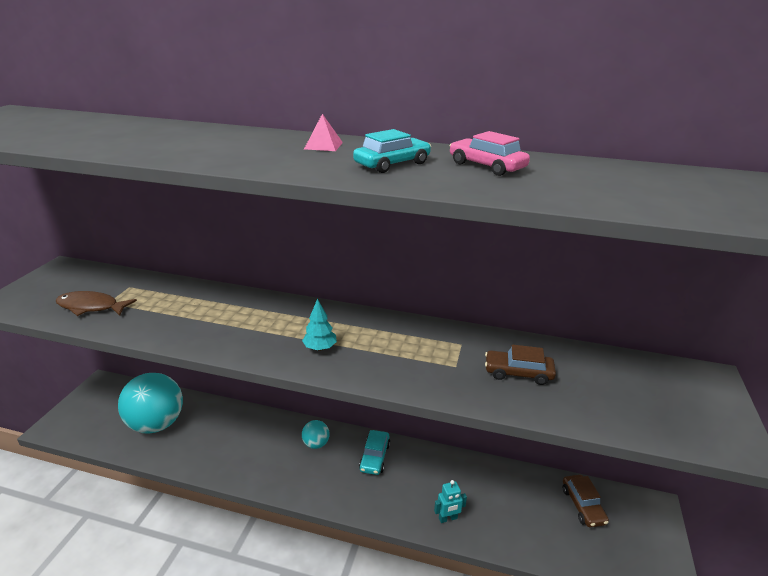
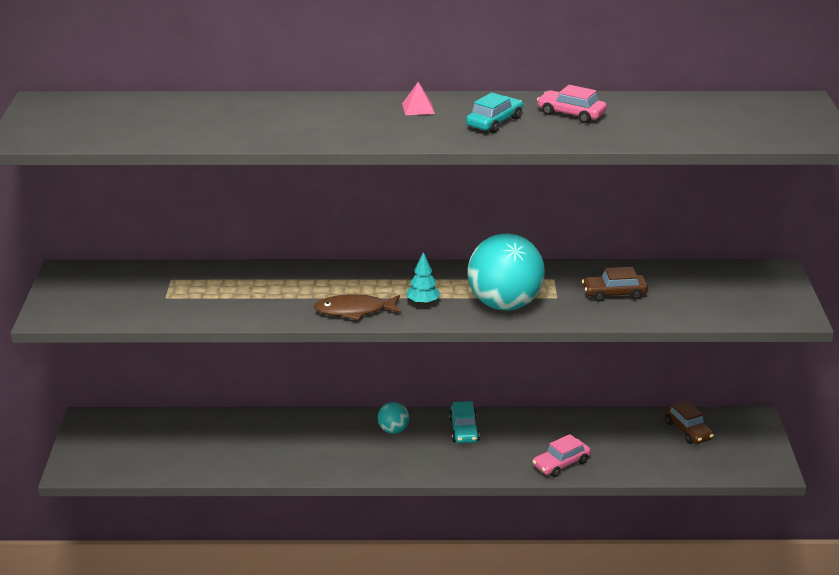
camera: 15 degrees left, 0 degrees up
brown fish [56,291,137,316] -> brown fish moved to [314,294,402,320]
turquoise ball [118,373,183,433] -> turquoise ball moved to [468,233,545,311]
turquoise robot [434,480,467,523] -> pink car [532,434,591,477]

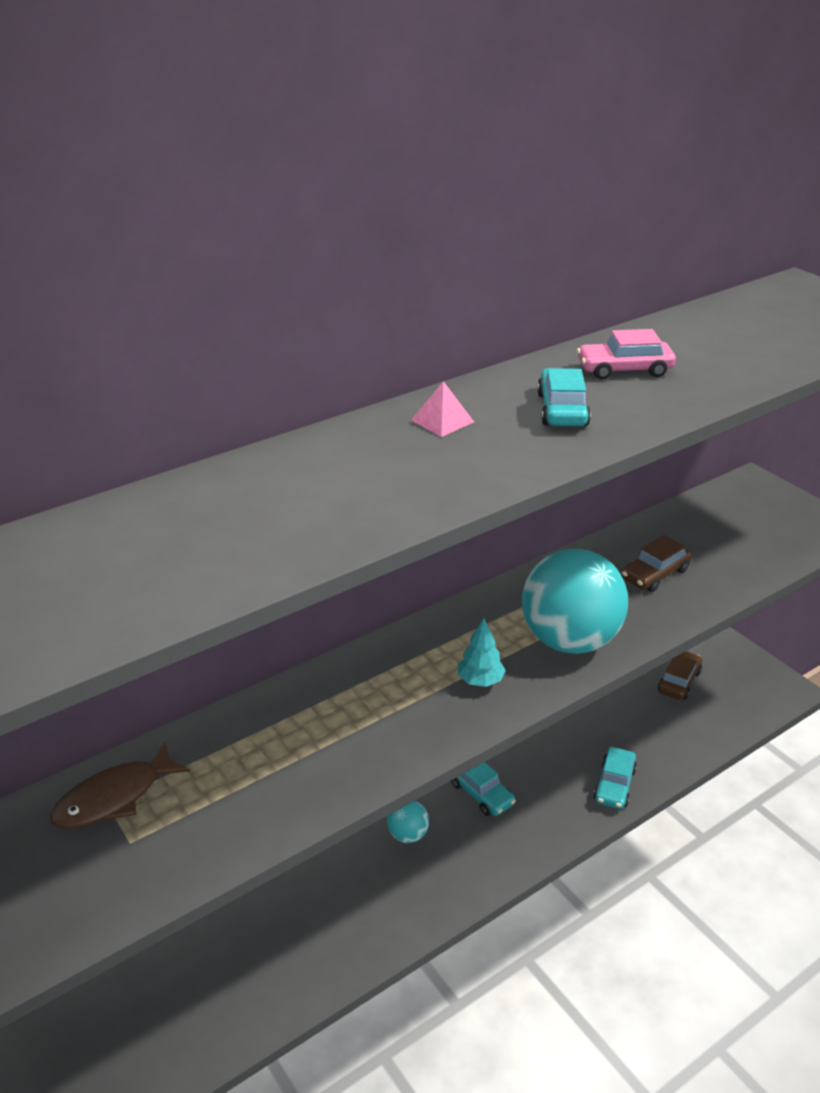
camera: 35 degrees left, 5 degrees up
brown fish [314,294,402,320] -> brown fish moved to [50,742,190,829]
pink car [532,434,591,477] -> turquoise car [593,747,637,809]
brown car [664,401,714,444] -> brown car turned 90 degrees counterclockwise [658,651,702,700]

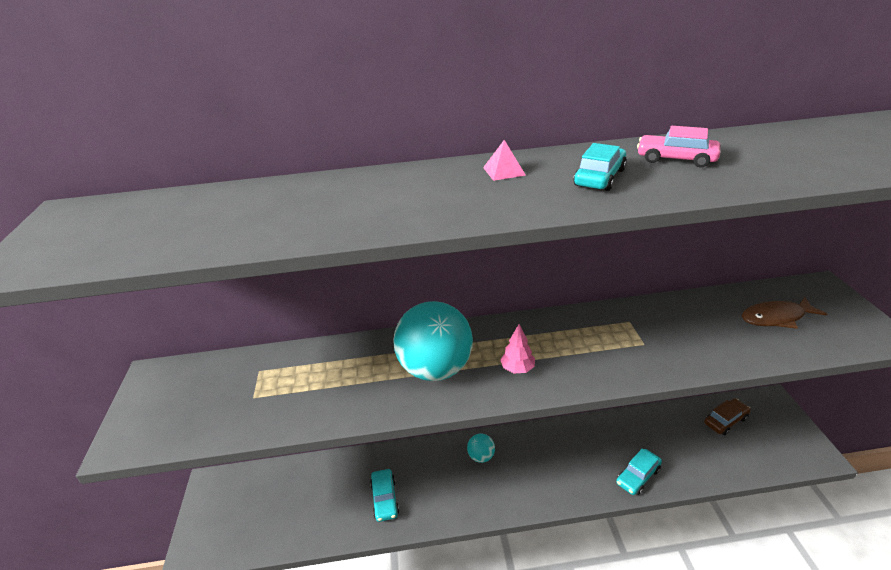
camera: 30 degrees right, 0 degrees up
brown fish [50,742,190,829] -> brown fish moved to [742,297,827,329]
turquoise car [451,762,516,816] -> turquoise car moved to [370,469,399,522]
turquoise tree [458,618,506,687] -> pink tree [500,324,535,373]
turquoise ball [522,549,628,654] -> turquoise ball moved to [393,301,473,381]
brown car [621,535,692,592] -> none

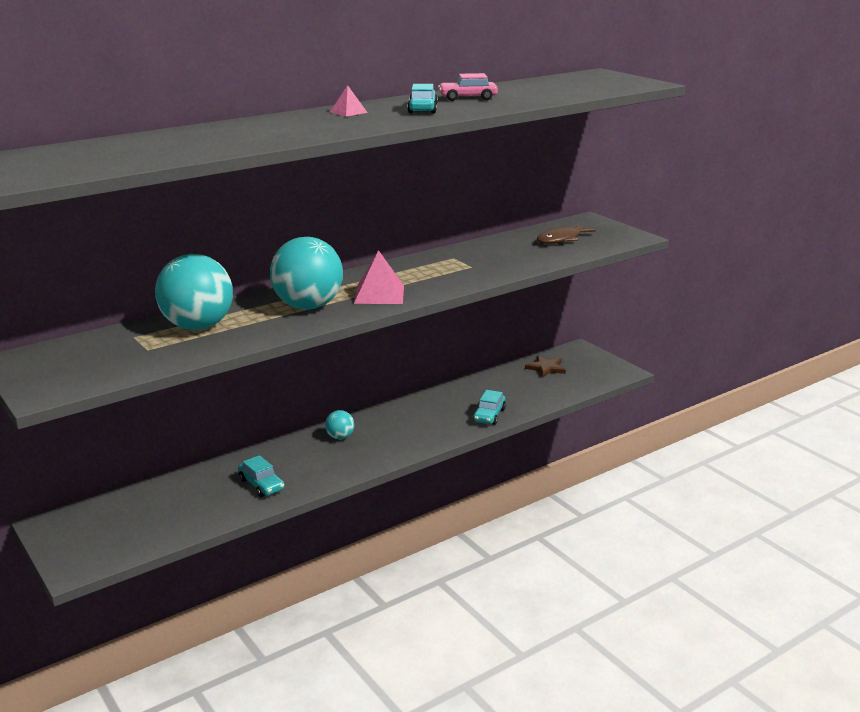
camera: 30 degrees left, 10 degrees down
pink tree [500,324,535,373] -> pink pyramid [354,250,404,304]
brown car [704,398,751,435] -> brown star [525,356,566,378]
none -> turquoise ball [155,254,233,330]

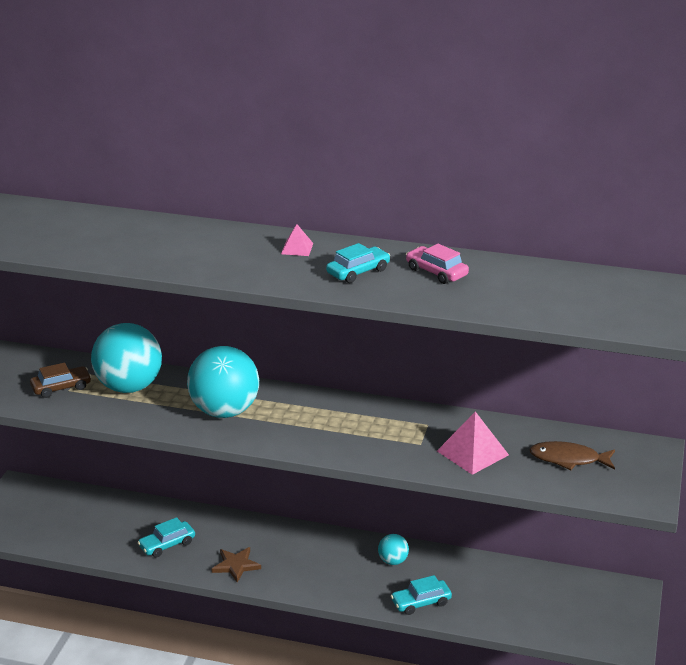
camera: 50 degrees right, 5 degrees up
turquoise car [238,455,285,497] -> turquoise car turned 45 degrees clockwise [137,517,195,558]
turquoise ball [325,410,355,440] -> turquoise ball moved to [378,534,409,565]
pink pyramid [354,250,404,304] -> pink pyramid moved to [437,412,509,475]
brown star [525,356,566,378] -> brown star moved to [212,547,261,583]
none -> brown car [30,363,92,398]

